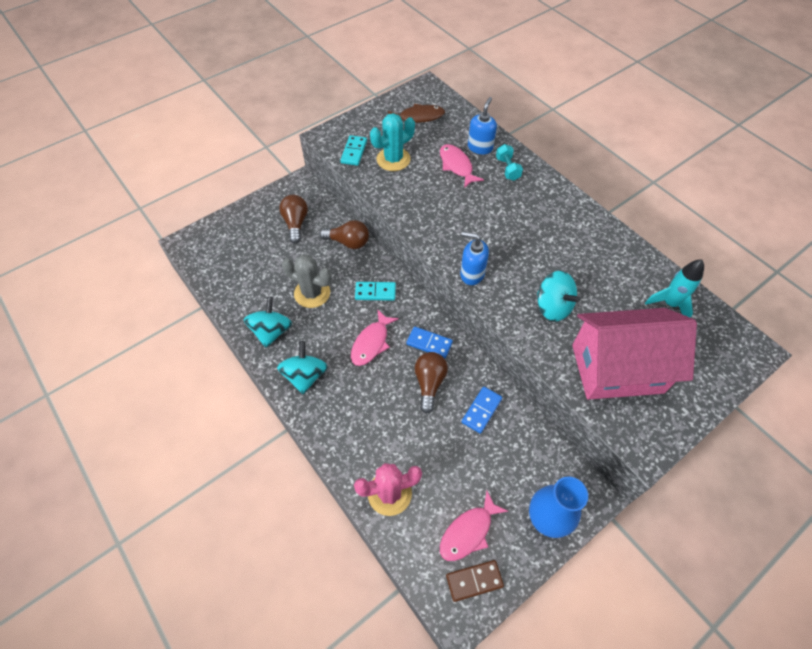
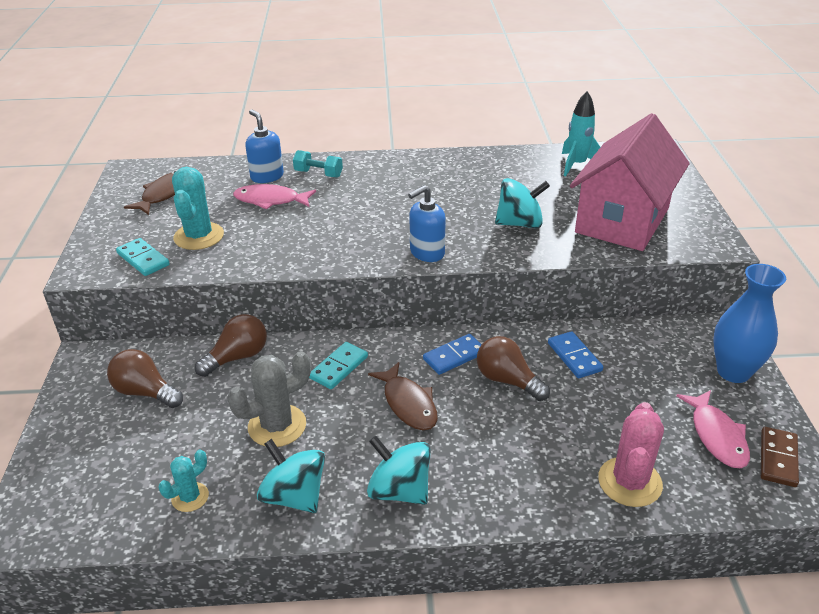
camera: 55 degrees left, 20 degrees down
pink fish [351,309,399,366] -> brown fish [368,362,438,430]
none -> turquoise cactus [159,450,209,512]

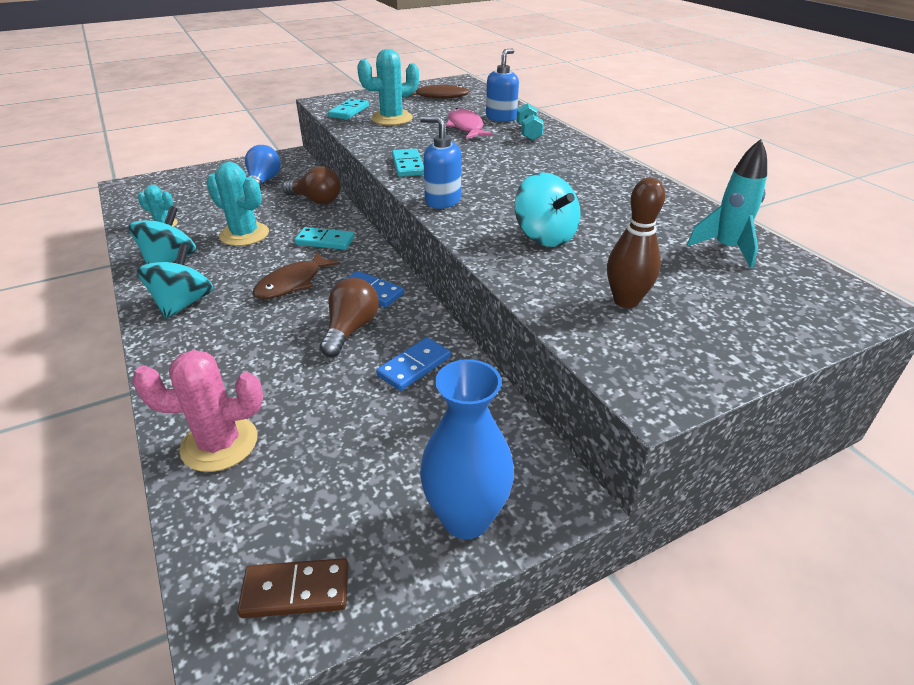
camera: 65 degrees right, 0 degrees up
brown light bulb [107,349,183,408] -> blue light bulb [245,145,281,187]
grey cactus [227,351,311,447] -> turquoise cactus [206,162,269,246]
pink house [570,113,690,251] -> brown bowling pin [607,178,665,308]
pink fish [676,390,750,468] -> none
none -> turquoise domino [392,148,424,177]

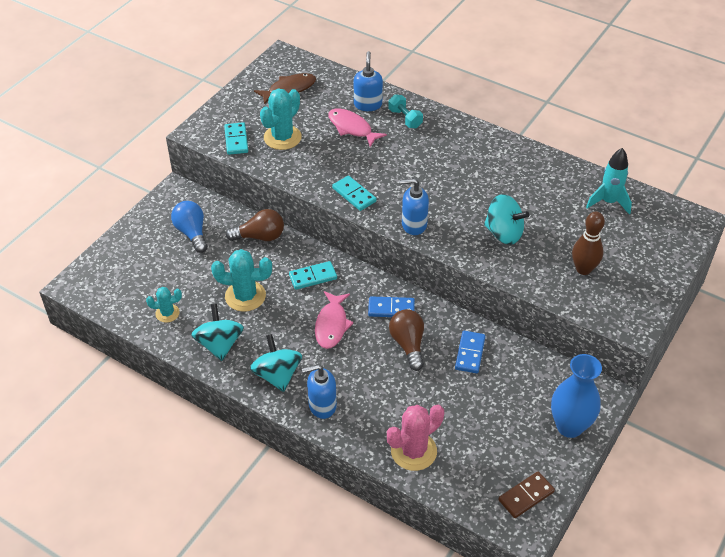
camera: 30 degrees left, 10 degrees up
brown fish [253,252,340,299] -> pink fish [315,291,354,349]
none -> blue soap dispenser [302,364,337,419]

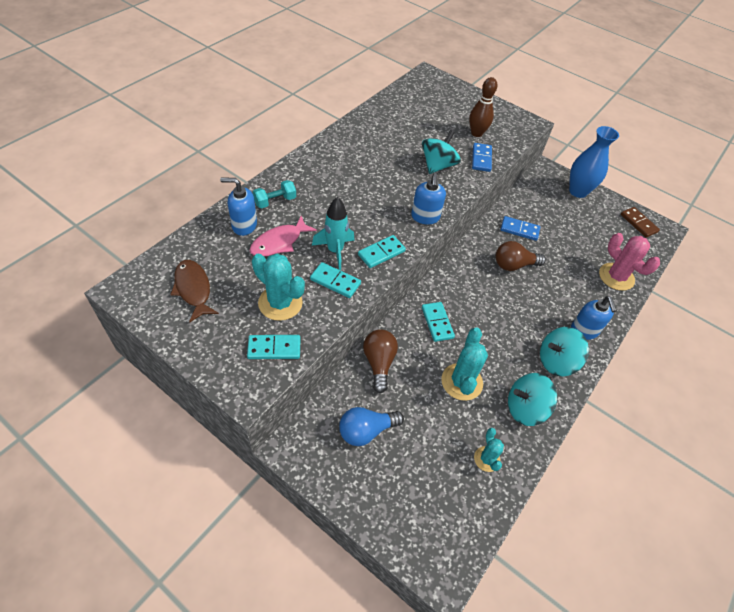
camera: 90 degrees left, 5 degrees up
pink fish [315,291,354,349] -> none
blue domino [368,296,415,317] -> blue domino moved to [472,143,492,172]
turquoise rocket [586,148,632,215] -> turquoise rocket moved to [312,197,354,270]
none -> turquoise domino [310,262,361,298]

